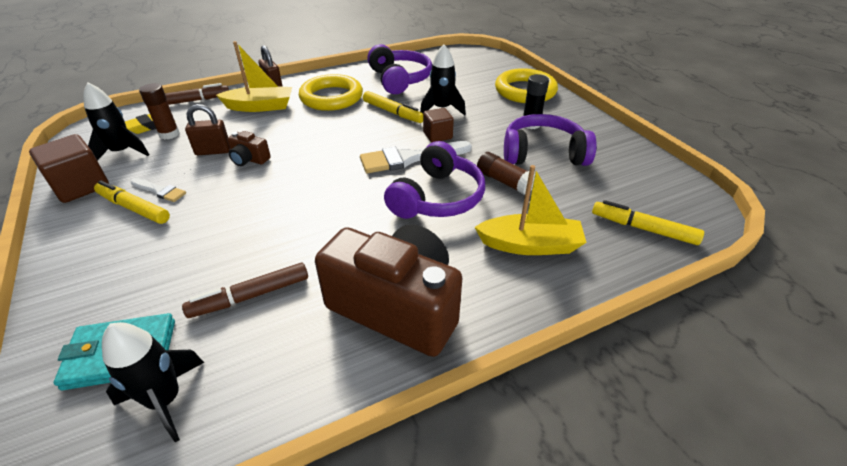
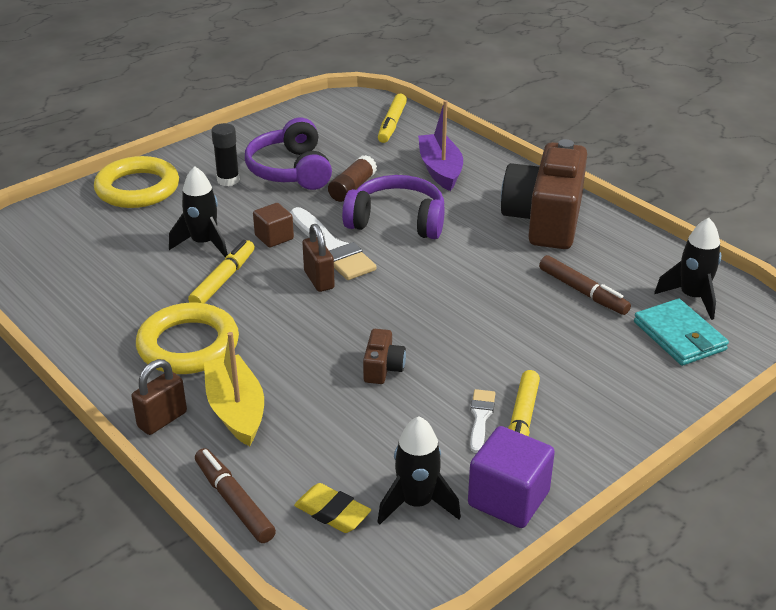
camera: 105 degrees left, 5 degrees down
brown cube [29,134,109,203] -> purple cube [468,426,555,528]
brown glue stick [139,83,180,140] -> none
brown padlock [185,104,230,155] -> brown padlock moved to [302,224,335,292]
purple headphones [367,44,432,94] -> none
yellow boat [474,165,587,255] -> purple boat [418,100,463,191]

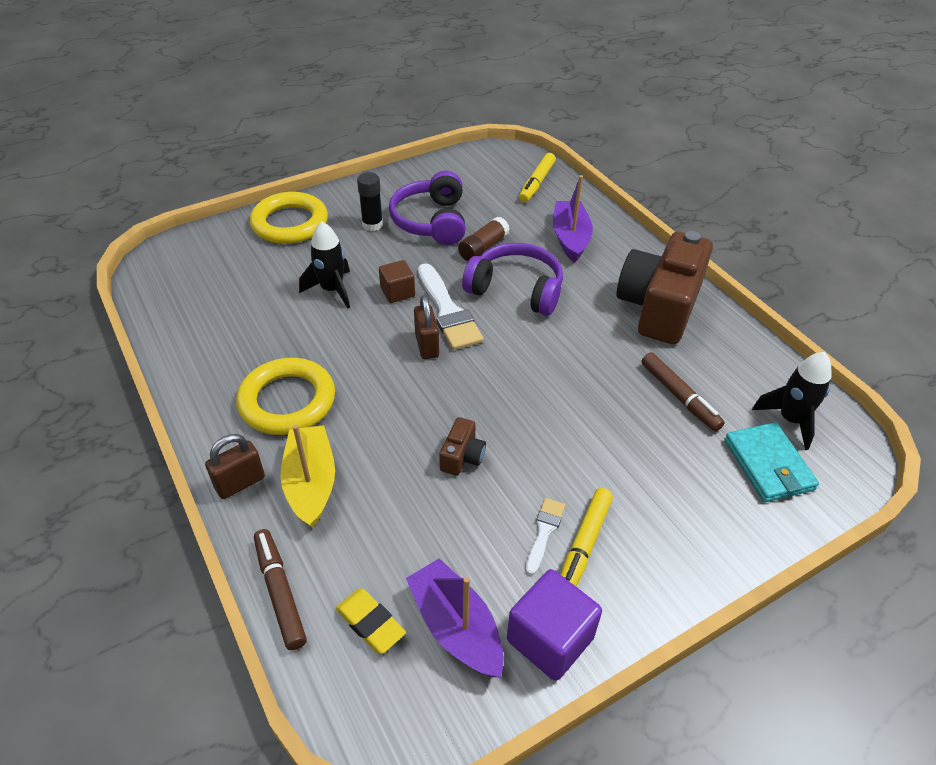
camera: 10 degrees right, 10 degrees up
yellow marker [188,240,255,303] -> none
black rocket [377,416,461,525] -> purple boat [406,558,504,677]

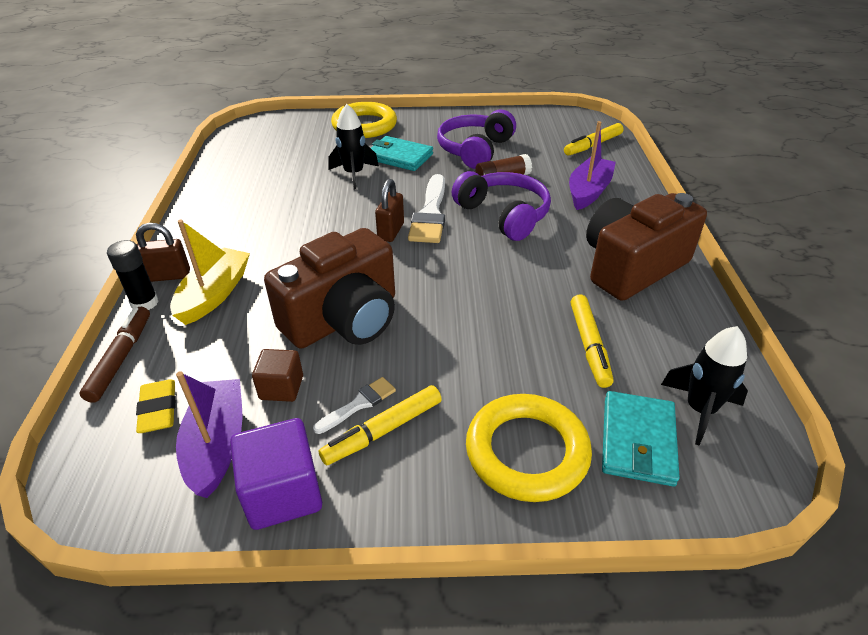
camera: 30 degrees right, 5 degrees down
yellow ring [236,358,335,435] -> yellow ring moved to [466,394,592,502]
black glue stick [357,172,383,231] -> black glue stick moved to [107,240,159,310]
brown cube [379,260,415,303] -> brown cube moved to [252,349,303,402]
brown camera [439,417,486,476] -> brown camera [264,228,395,349], size x2.41
brown marker [642,352,725,431] -> yellow marker [571,295,614,388]
none -> turquoise wallet [371,136,433,171]

